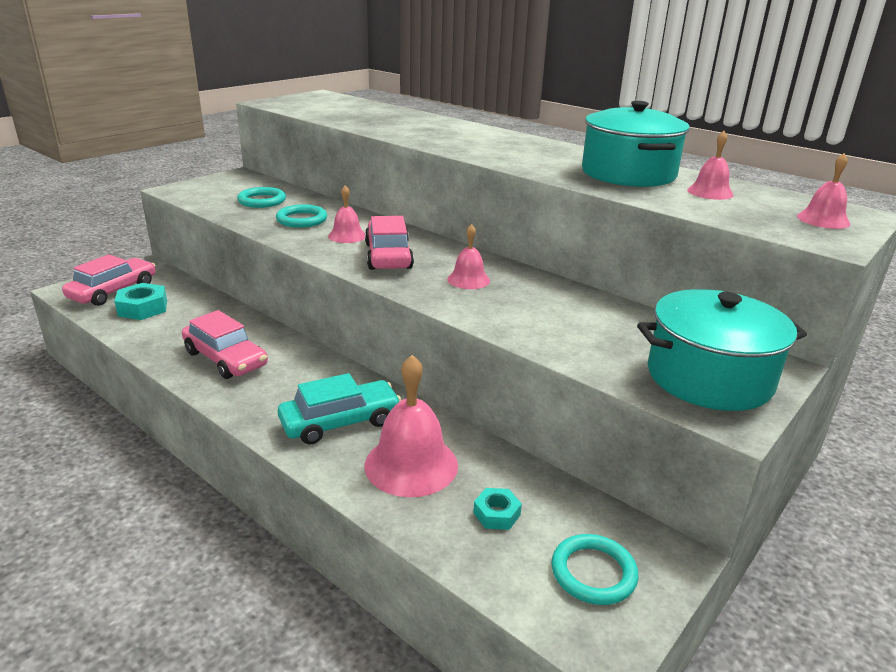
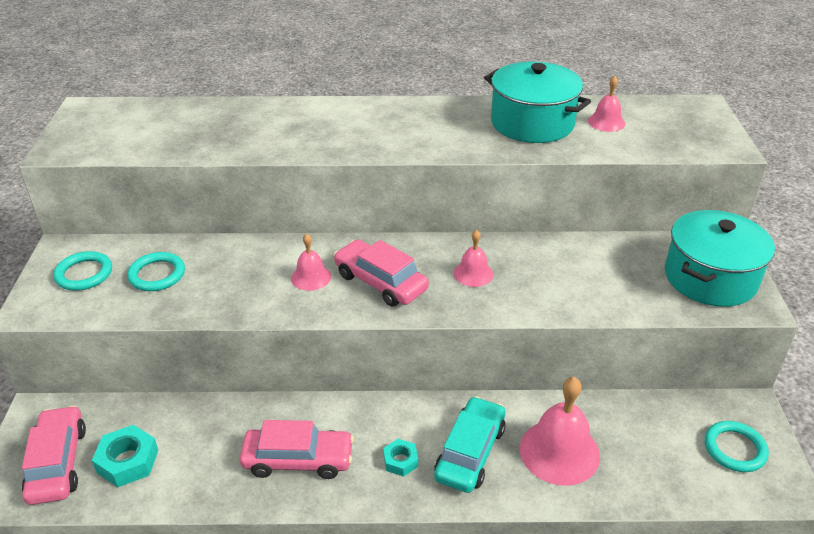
camera: 40 degrees left, 10 degrees up
turquoise ring [276,204,327,228] -> turquoise ring moved to [53,251,112,291]
turquoise nut [473,488,522,530] -> turquoise nut moved to [383,439,418,477]
pink bell [797,153,850,229] -> none

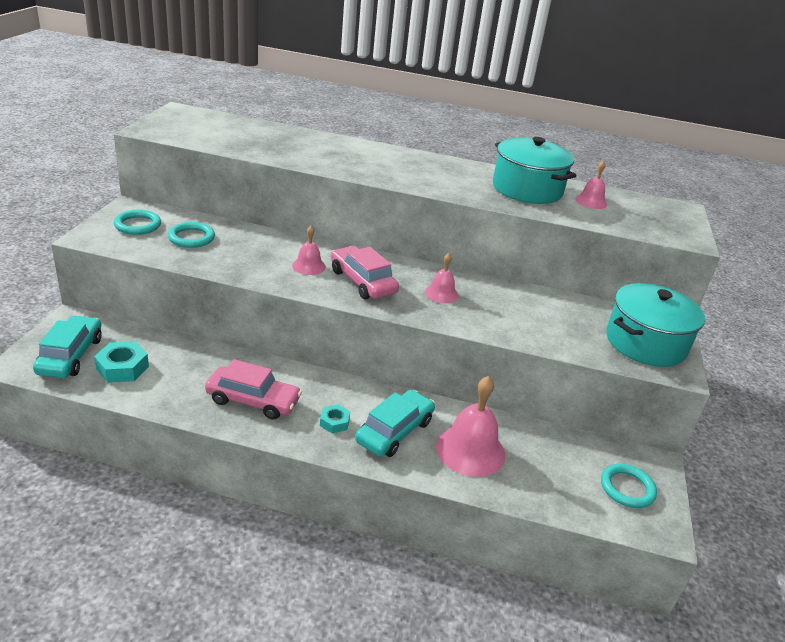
camera: 10 degrees right, 5 degrees down
pink car [22,405,86,505] -> turquoise car [33,315,102,378]

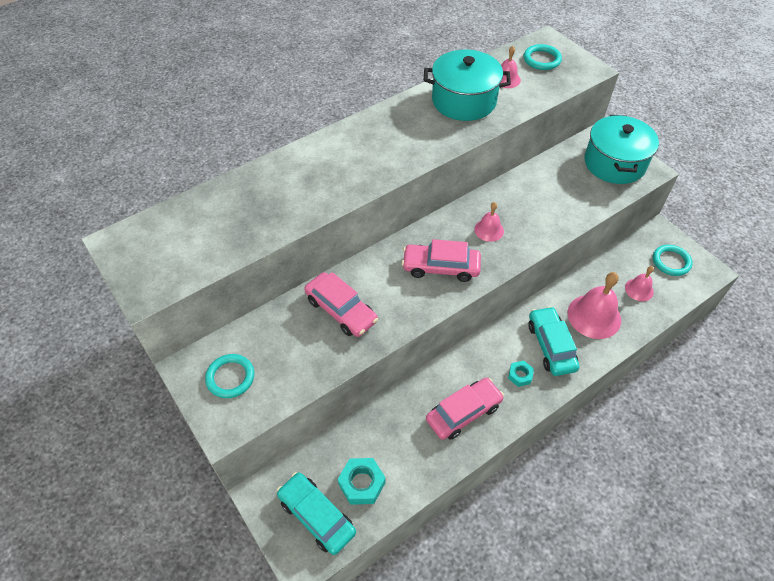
camera: 45 degrees left, 20 degrees up
turquoise ring [168,222,215,248] -> turquoise ring moved to [523,44,562,70]
pink bell [292,226,326,275] -> pink bell moved to [625,266,654,301]
none -> pink car [304,272,378,337]

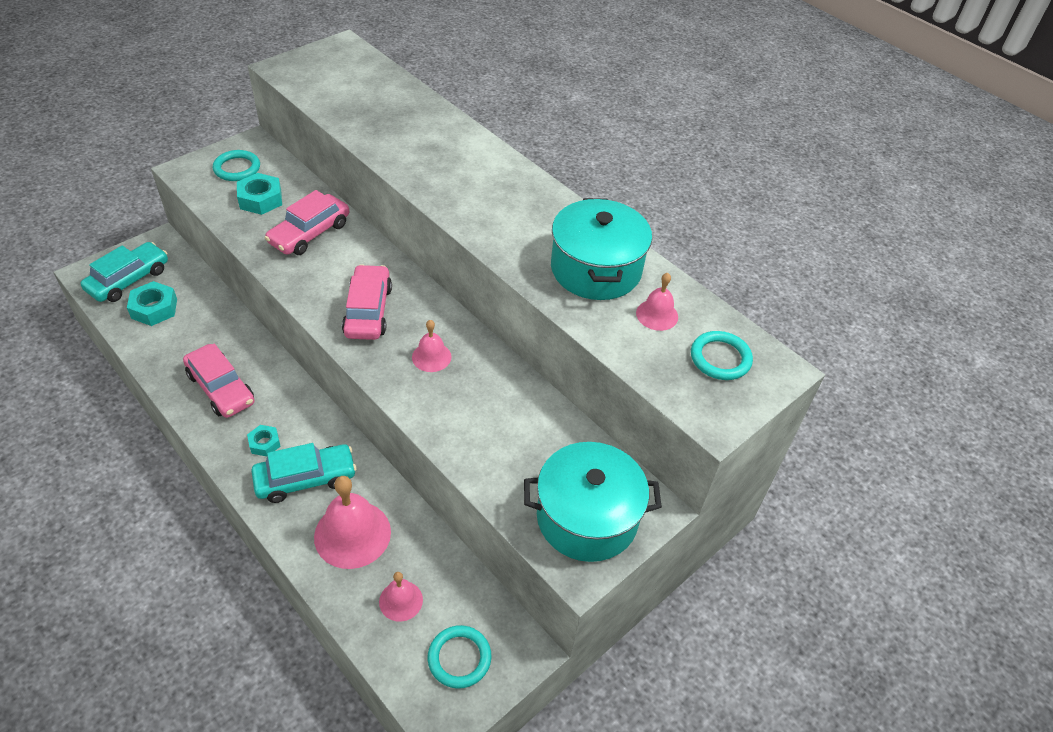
camera: 80 degrees right, 5 degrees down
none -> turquoise nut [237,173,282,215]

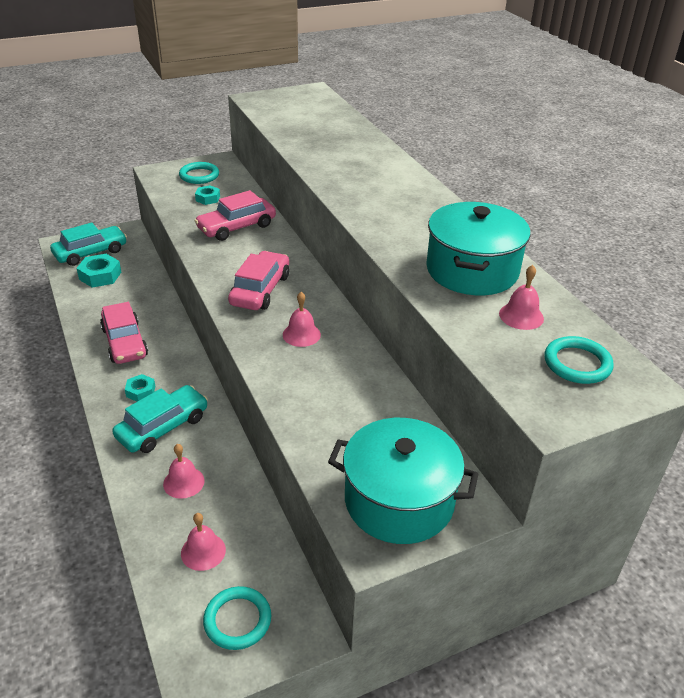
camera: 20 degrees right, 10 degrees down
turquoise nut [237,173,282,215] -> turquoise nut [195,185,220,205], size x0.61
turquoise car [251,443,356,503] -> turquoise car turned 45 degrees counterclockwise [112,385,208,453]
pink bell [314,476,391,569] -> pink bell [163,444,205,499], size x0.54

